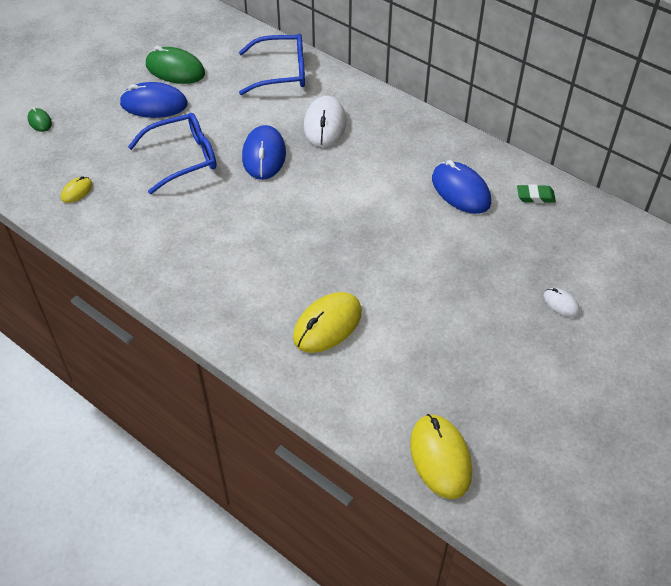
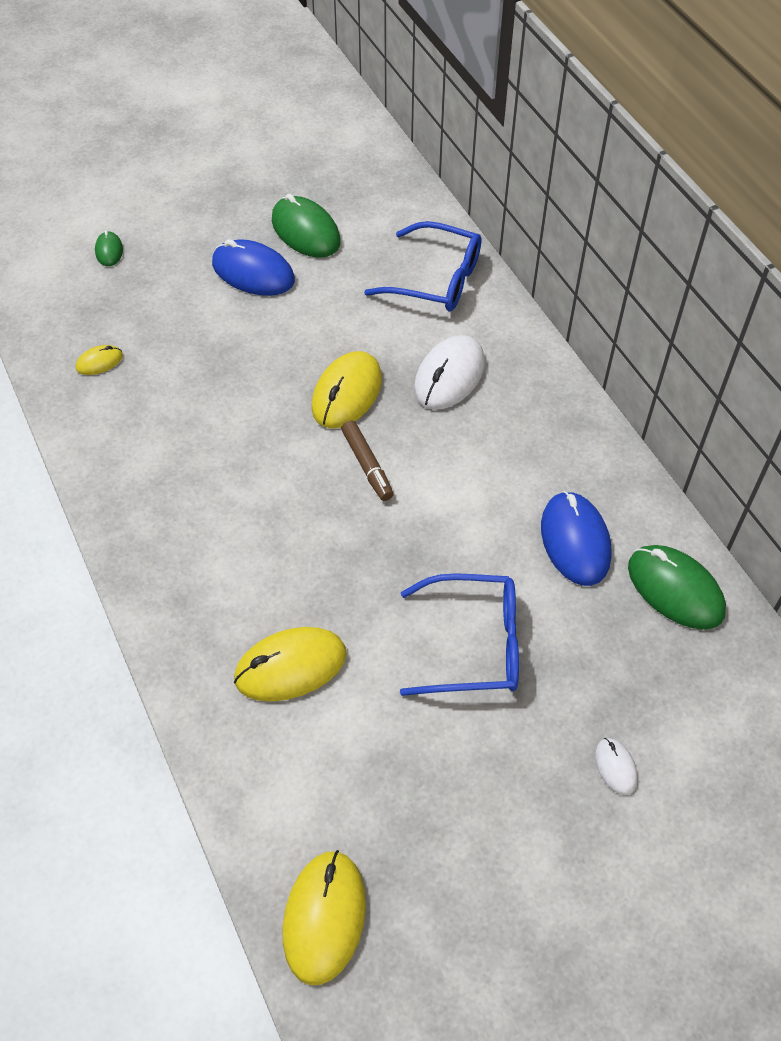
camera: 25 degrees right, 5 degrees up
blue glasses [128,113,217,194] -> blue glasses moved to [400,573,519,696]
blue mouse [242,125,286,180] -> yellow mouse [312,351,382,429]
green eraser [517,184,556,203] -> green mouse [628,545,726,630]
none -> brown marker [341,421,393,501]

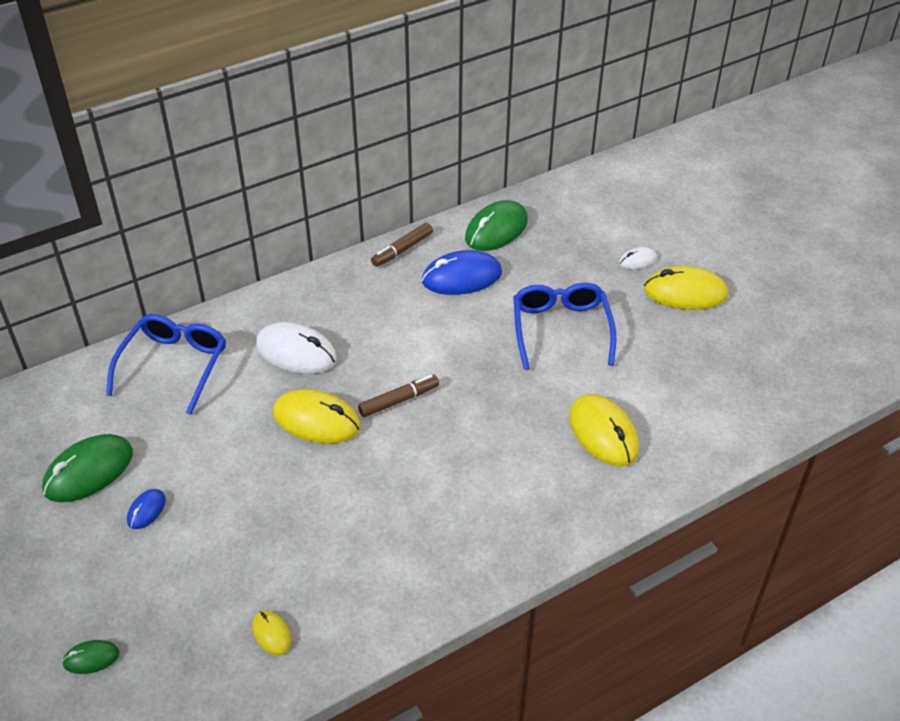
camera: 95 degrees left, 10 degrees down
blue mouse [212,239,295,296] -> blue mouse [127,489,166,529], size x0.50
yellow mouse [283,850,366,985] -> yellow mouse moved to [644,266,728,310]
none -> brown marker [371,223,433,267]

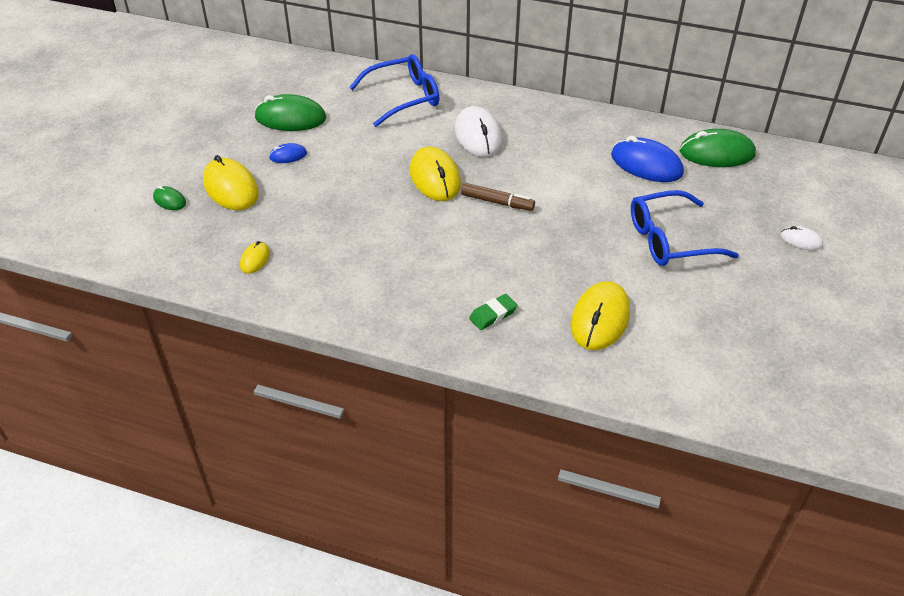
camera: 50 degrees right, 0 degrees up
brown marker [371,223,433,267] -> none
blue glasses [513,283,616,370] -> blue glasses turned 150 degrees counterclockwise [631,190,739,266]
yellow mouse [644,266,728,310] -> yellow mouse moved to [203,155,259,210]
none -> green eraser [469,294,517,330]

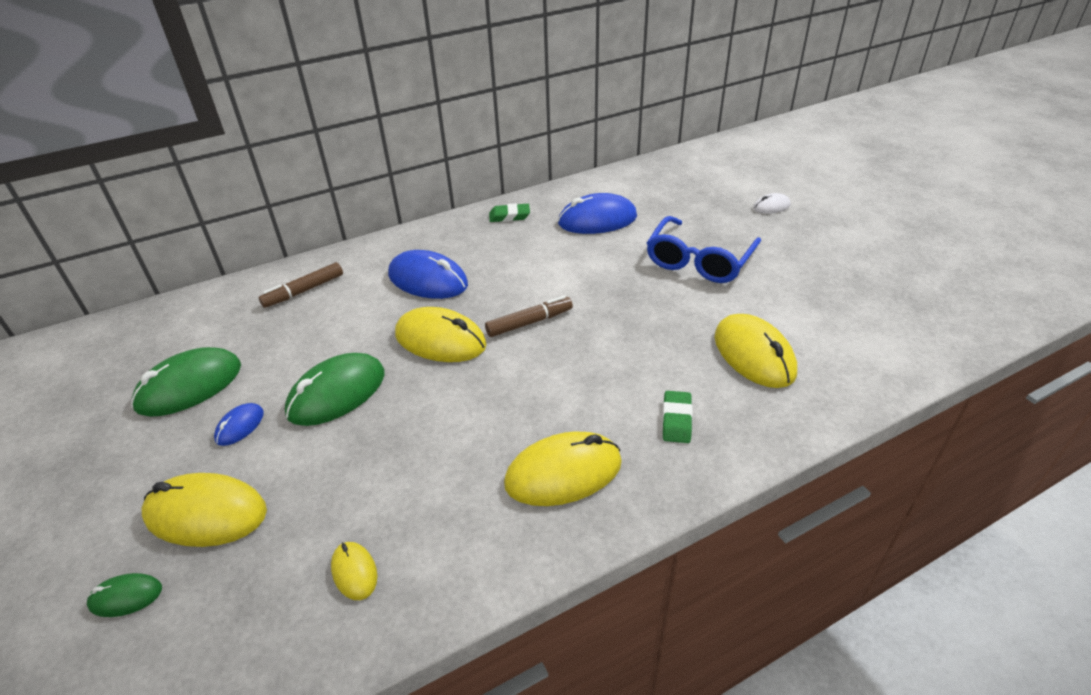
camera: 45 degrees left, 5 degrees down
blue glasses [349,54,439,127] -> brown marker [259,262,343,308]
white mouse [455,106,502,157] -> blue mouse [388,250,468,299]
green mouse [680,129,756,167] -> green mouse moved to [285,353,385,426]
none -> green eraser [489,203,530,222]
none -> yellow mouse [504,431,622,506]

